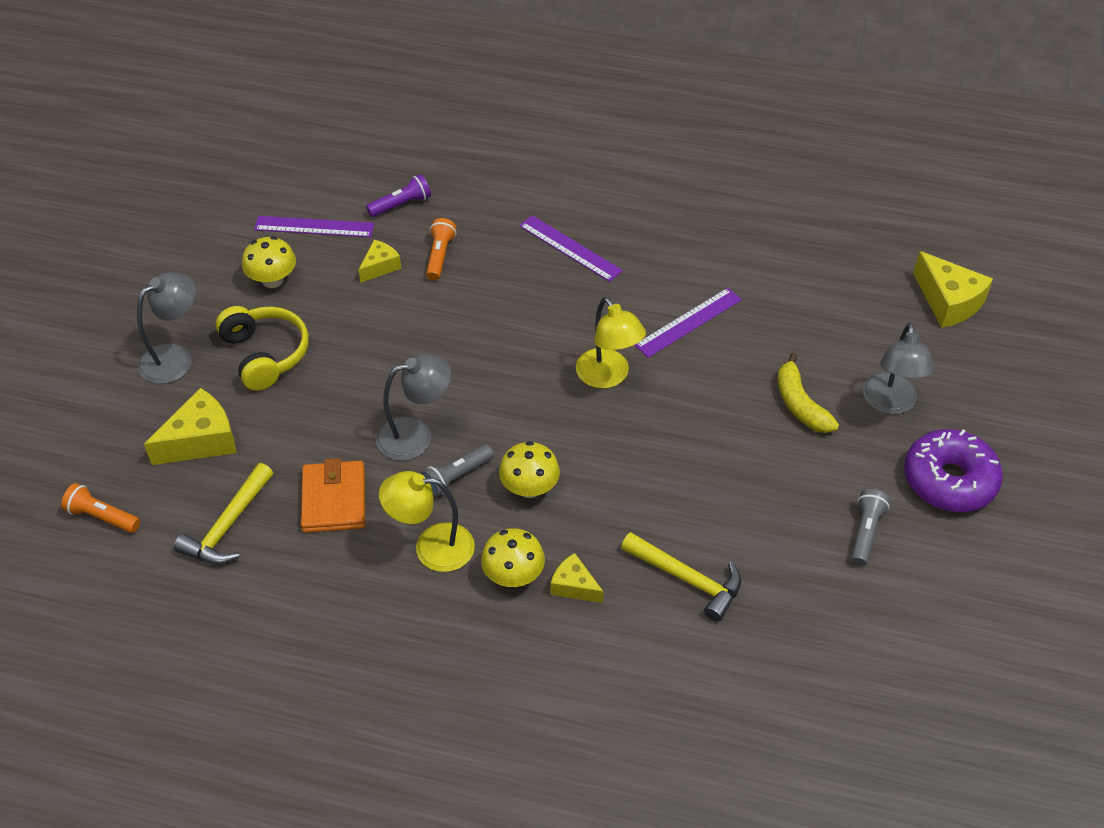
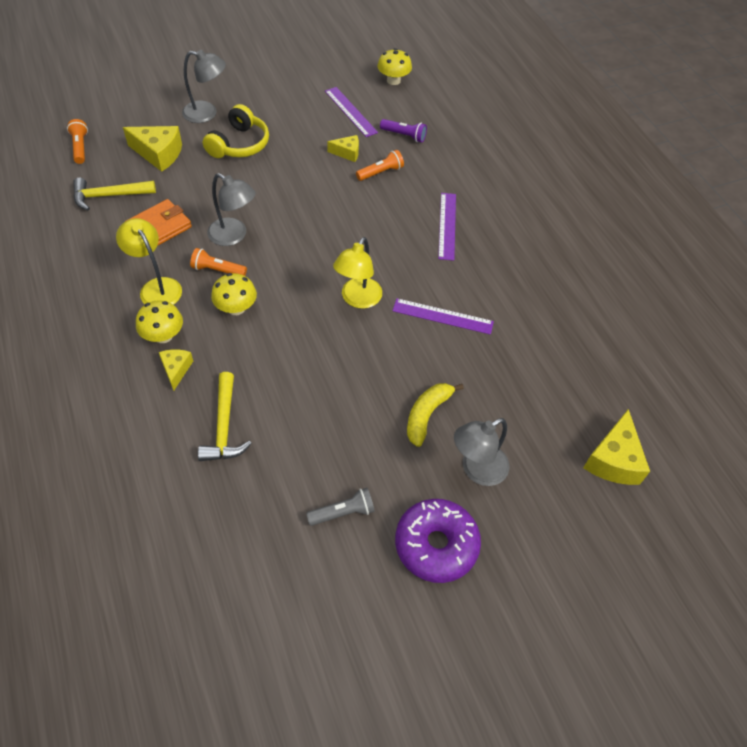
camera: 50 degrees right, 5 degrees up
yellow mushroom [242,236,296,288] -> yellow mushroom moved to [377,48,412,85]
grey flashlight [421,444,494,497] -> orange flashlight [190,248,247,276]

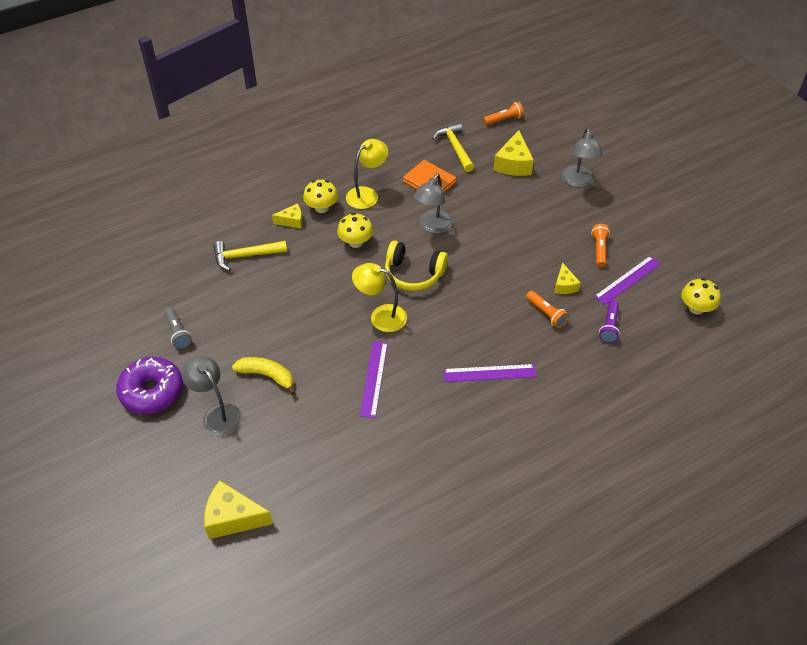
camera: 85 degrees right, 5 degrees down
orange flashlight [190,248,247,276] -> orange flashlight moved to [591,224,610,267]
yellow headphones [203,104,269,158] -> yellow headphones moved to [385,240,448,291]

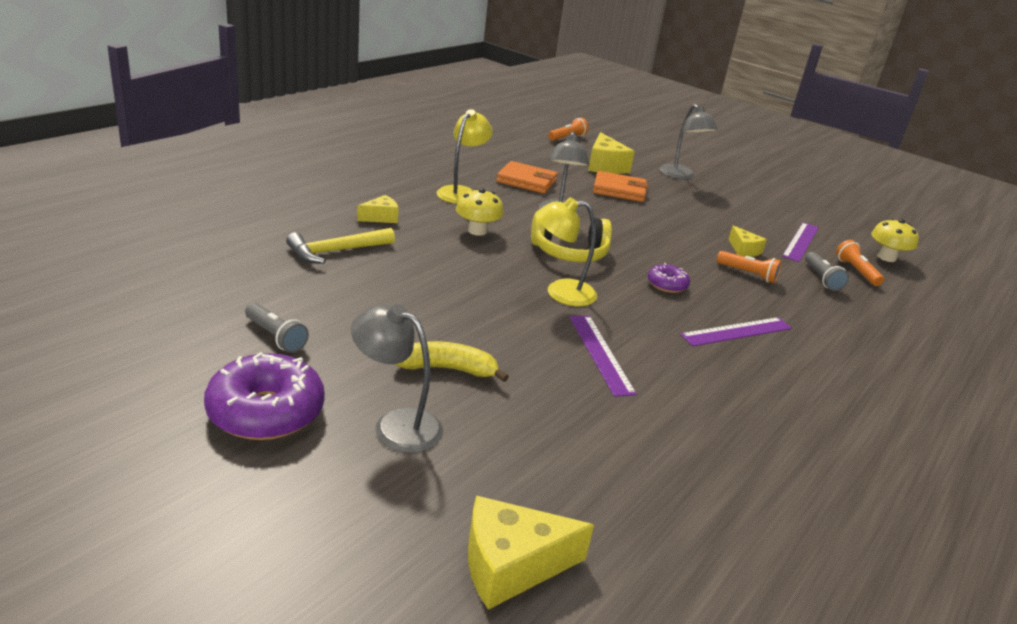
camera: 25 degrees left, 20 degrees down
yellow mushroom [303,180,338,213] -> none
yellow hammer [432,123,474,172] -> none
orange flashlight [591,224,610,267] -> orange flashlight moved to [836,240,884,286]
purple flashlight [599,300,620,343] -> grey flashlight [805,252,849,291]
none -> orange wallet [593,171,648,202]
none -> purple donut [648,263,690,293]

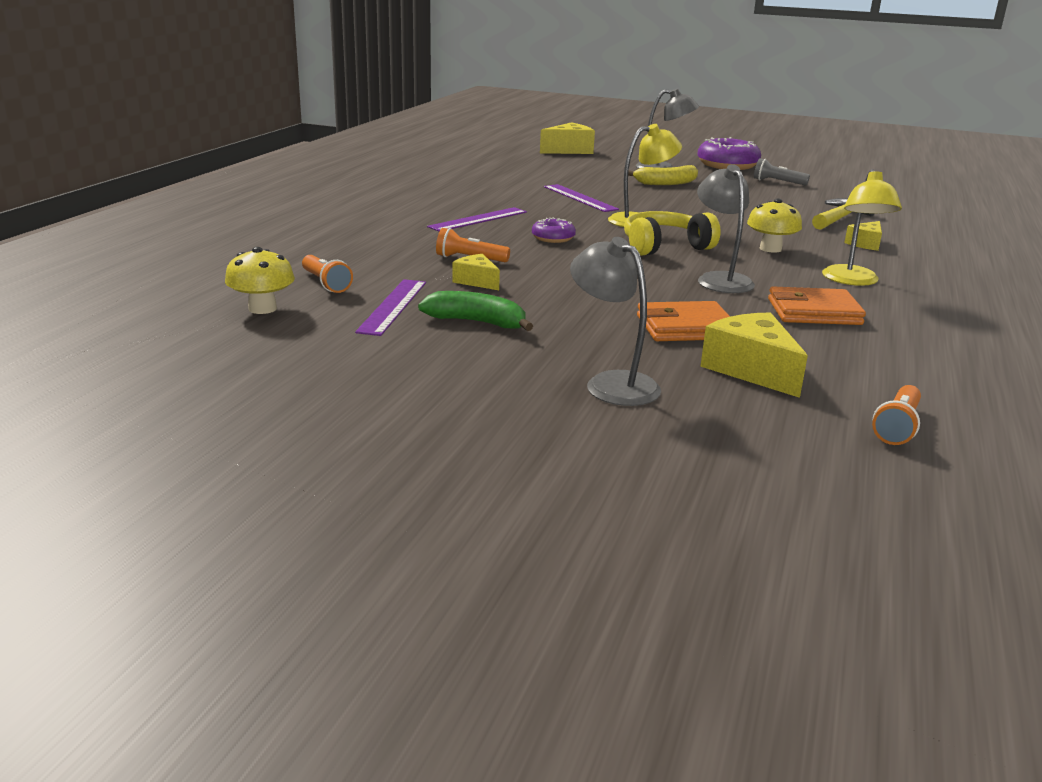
camera: 165 degrees right, 5 degrees down
grey flashlight [805,252,849,291] -> none
none -> green banana [418,291,533,331]

